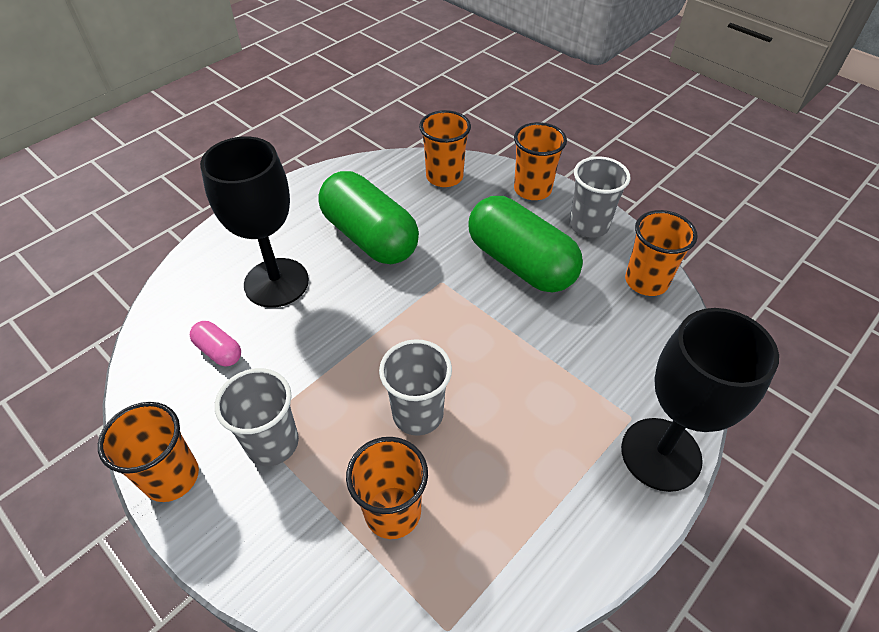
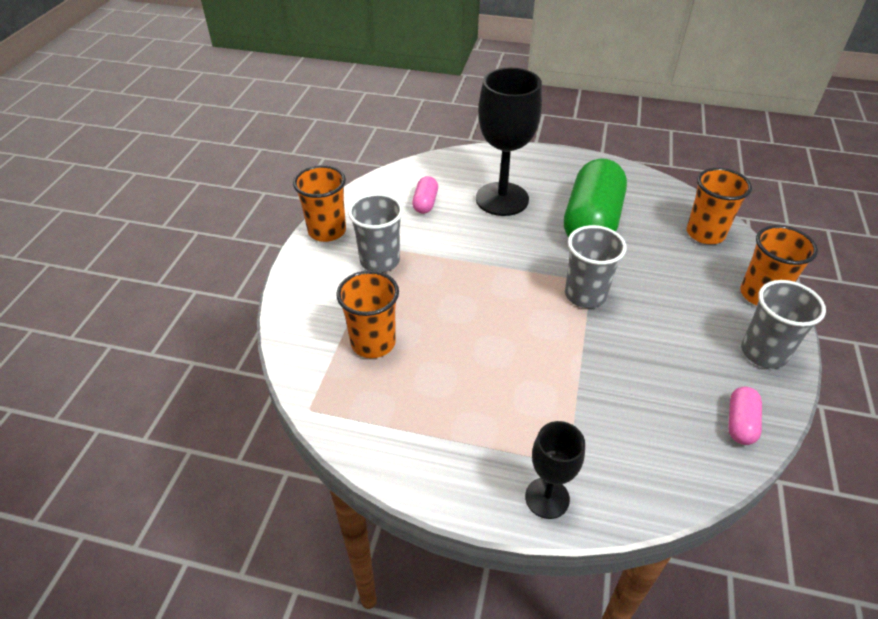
camera: 60 degrees right, 5 degrees down
grey cup [379,339,452,436] -> grey cup moved to [565,225,627,308]
green capsule [469,196,583,292] -> none
black goblet [621,308,779,492] -> black goblet [525,421,585,519], size x0.55
orange cup [625,210,698,296] -> pink capsule [728,387,762,445]

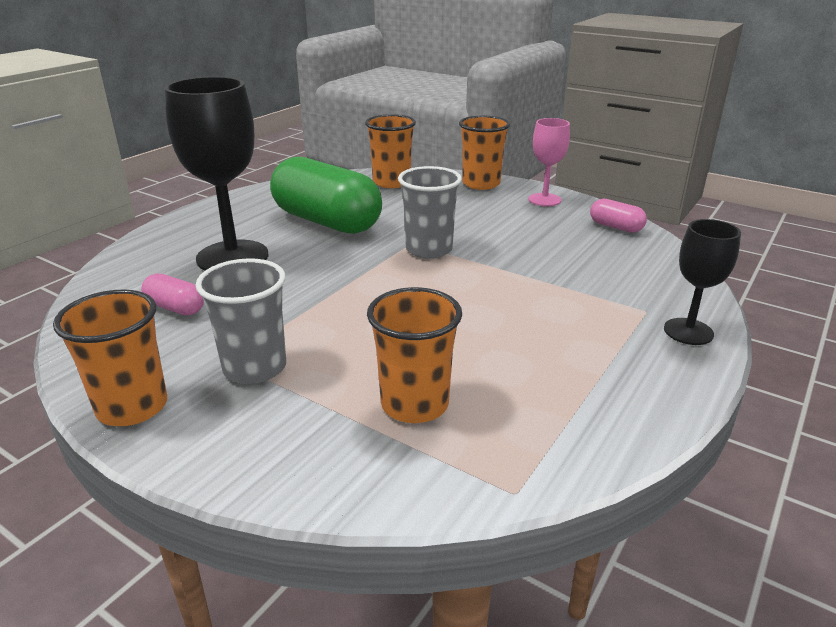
camera: 70 degrees left, 15 degrees down
grey cup [741,280,826,369] -> pink goblet [528,118,570,206]

